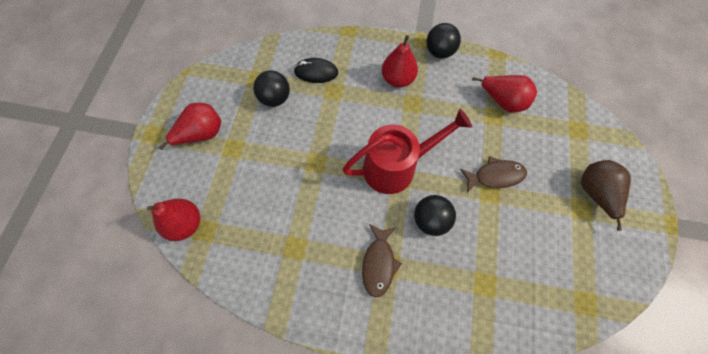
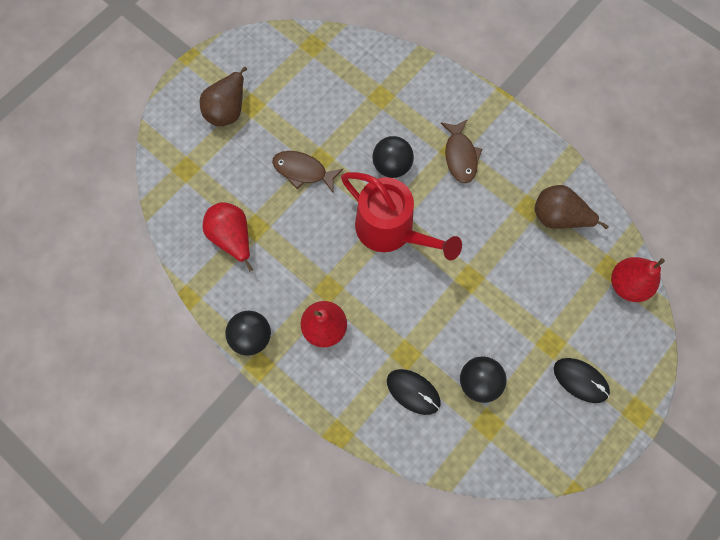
camera: 150 degrees left, 5 degrees up
red pear [159,103,221,150] -> black mouse [554,358,610,403]
red watering can [342,109,472,194] -> red watering can turned 150 degrees counterclockwise [341,172,462,260]
brown fish [362,224,402,297] -> brown fish turned 135 degrees clockwise [441,119,482,183]
none -> brown pear [534,185,609,229]

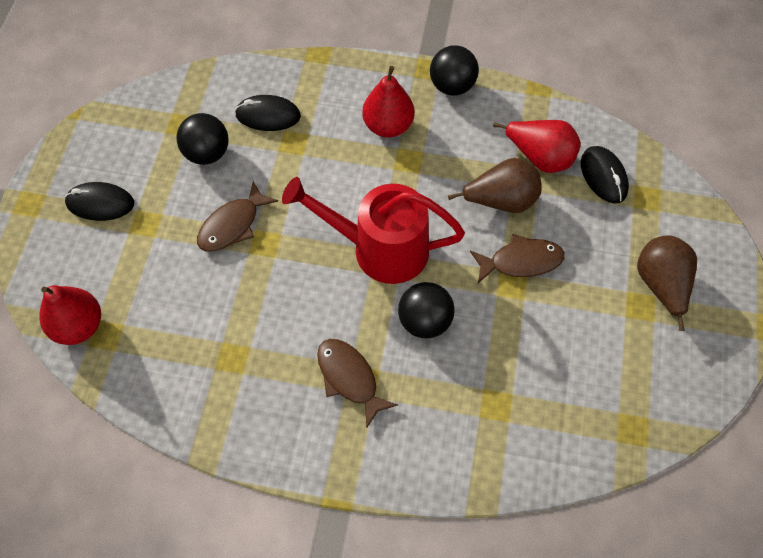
camera: 150 degrees right, 10 degrees down
brown pear [534,185,609,229] -> brown pear moved to [448,158,542,213]
none -> brown fish [197,181,278,251]
none -> black mouse [581,146,629,204]

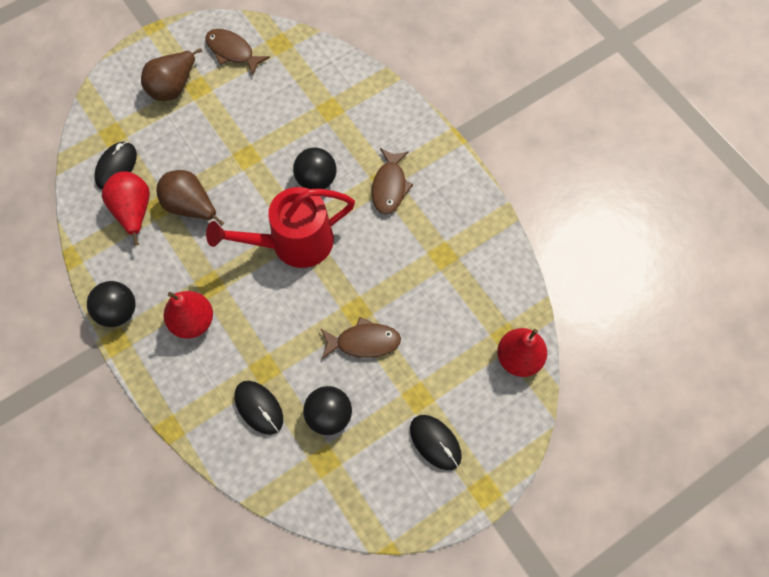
camera: 135 degrees left, 5 degrees up
red watering can [282,177,465,284] -> red watering can turned 105 degrees clockwise [206,187,355,268]
brown fish [470,234,565,283] -> brown fish moved to [205,29,270,75]

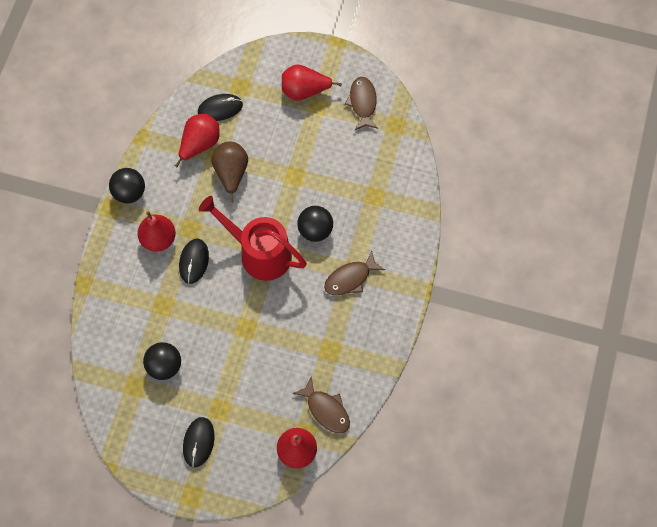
camera: 50 degrees right, 0 degrees up
brown pear [141,48,202,101] -> red pear [282,64,342,101]
black mouse [235,381,283,435] -> black mouse moved to [179,238,209,284]
brown fish [321,317,401,359] -> brown fish moved to [292,377,350,433]

